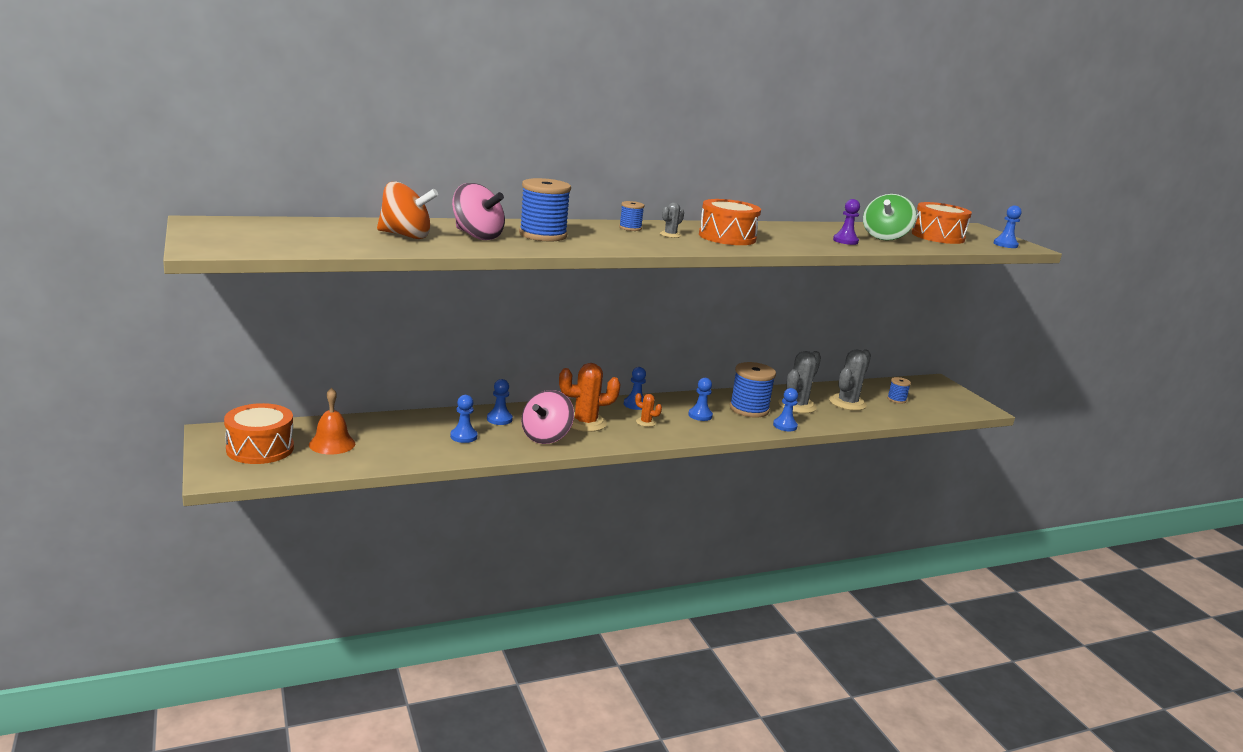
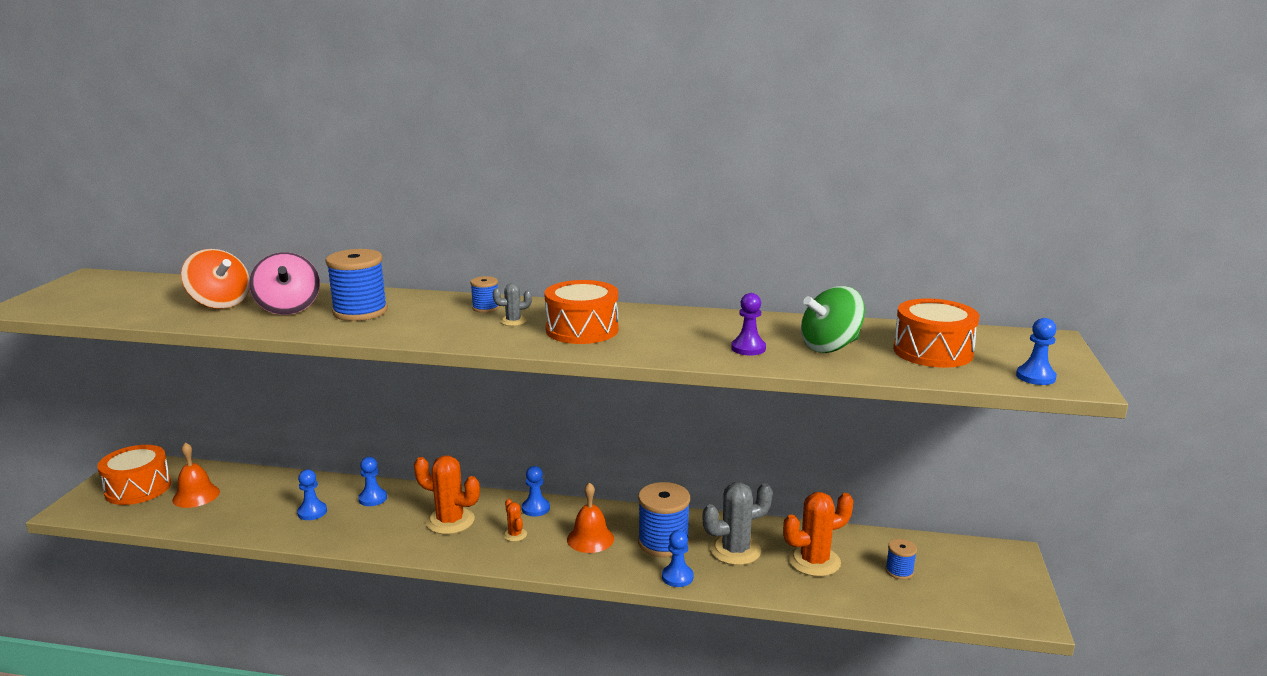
camera: 35 degrees right, 0 degrees up
pink spinning top [521,390,574,444] -> none
blue pawn [689,378,713,421] -> orange bell [567,482,614,553]
grey cactus [829,349,871,411] -> orange cactus [783,492,853,577]

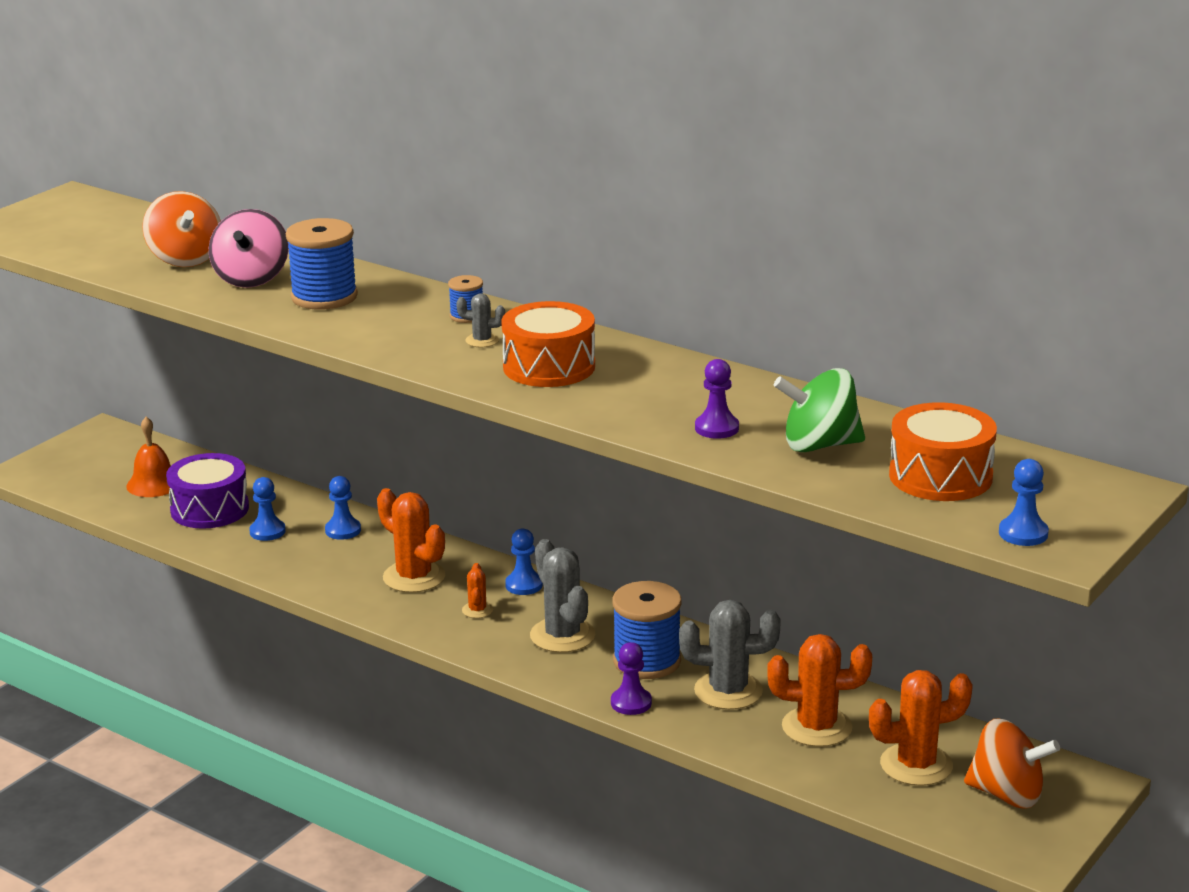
camera: 25 degrees right, 5 degrees up
orange drum [97,445,171,505] -> none
orange bell [567,482,614,553] -> grey cactus [530,539,595,653]
blue pawn [662,530,694,587] -> purple pawn [611,642,652,715]
blue spool [886,539,917,580] -> orange cactus [869,670,973,786]
none -> purple drum [166,453,249,529]
none -> orange spinning top [964,719,1060,808]

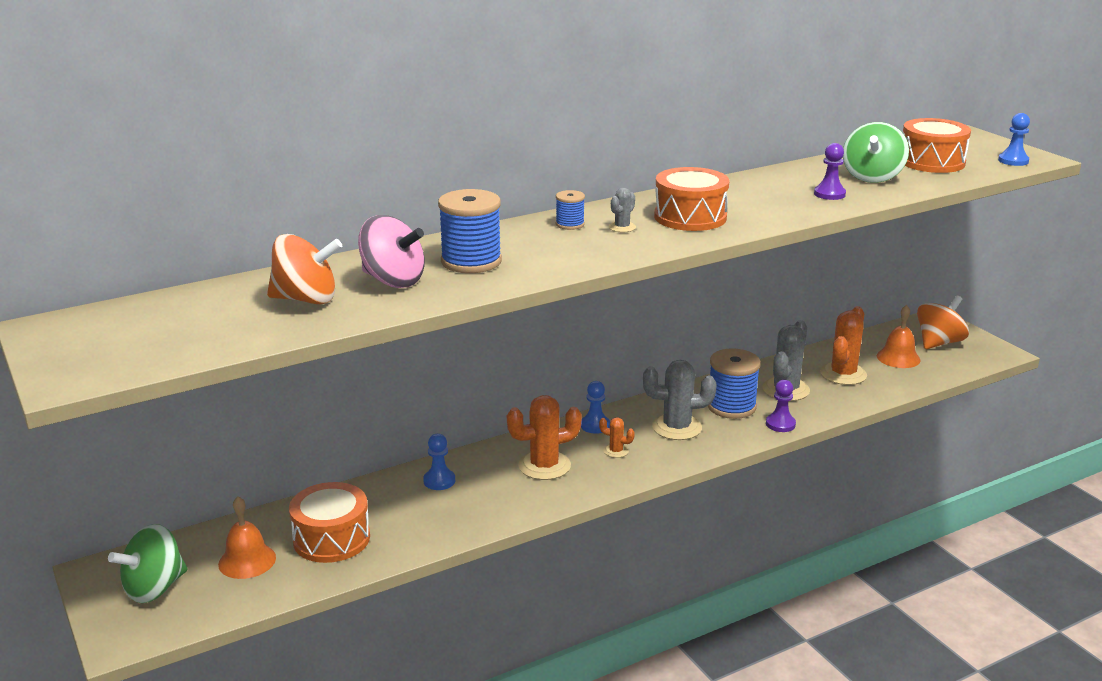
camera: 65 degrees left, 0 degrees up
purple drum [166,453,249,529] -> orange drum [289,482,370,563]
blue pawn [249,477,286,541] -> none
orange cactus [869,670,973,786] -> orange bell [877,305,921,368]
none -> green spinning top [108,524,187,603]

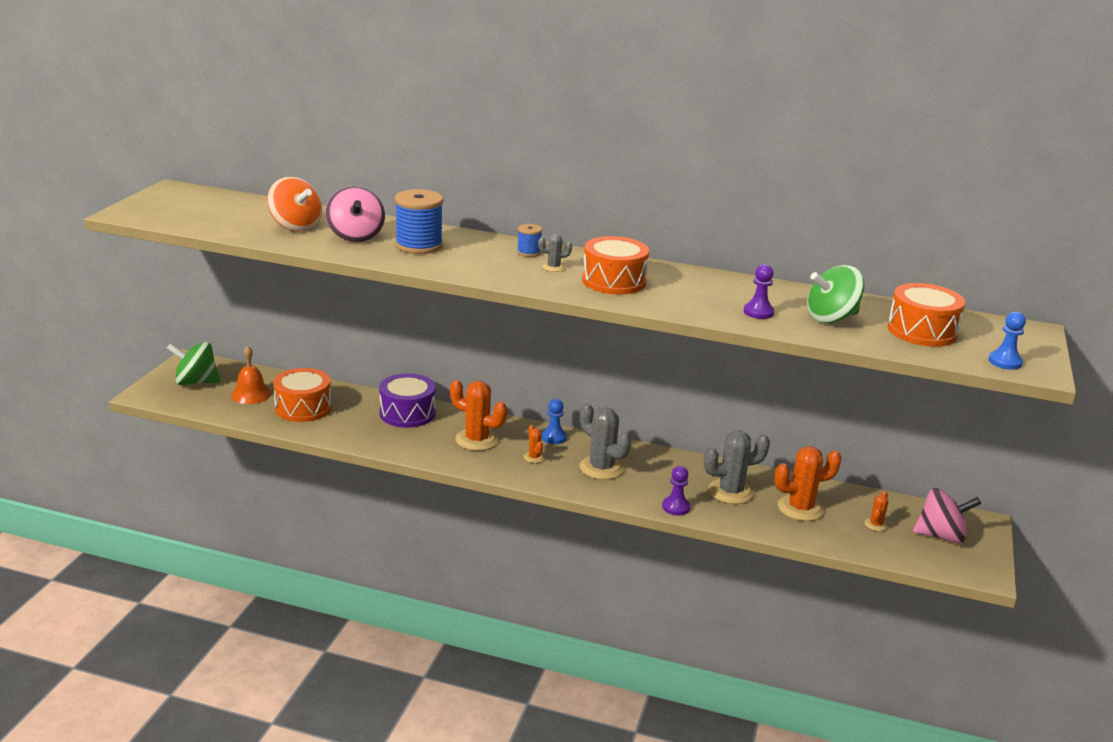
camera: 45 degrees right, 0 degrees up
blue pawn [423,434,455,490] -> purple drum [379,373,436,428]
blue spool [708,348,761,419] -> none
orange bell [877,305,921,368] -> orange cactus [865,491,888,531]
orange spinning top [917,296,969,349] -> pink spinning top [913,488,981,544]

